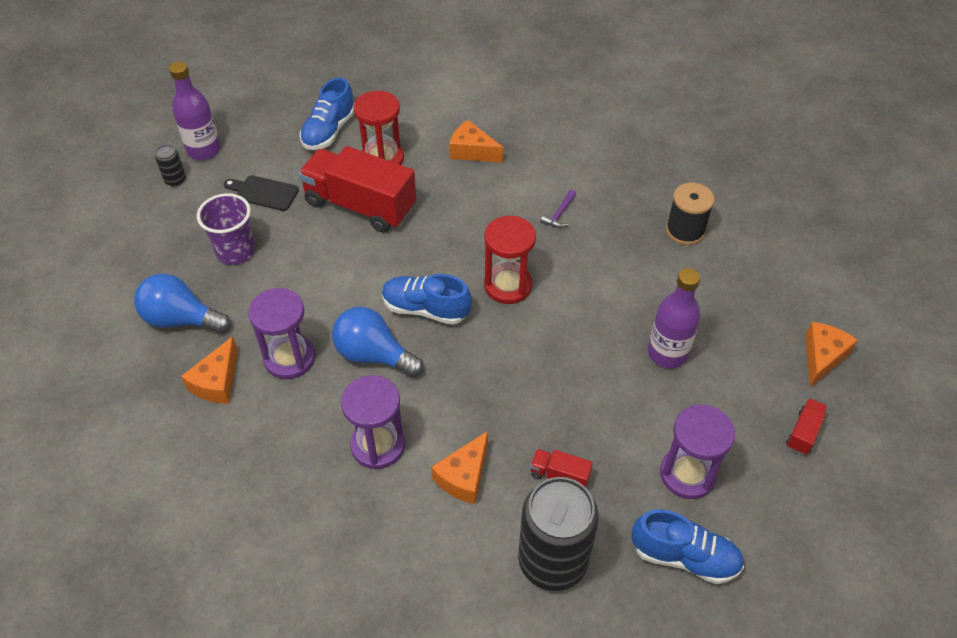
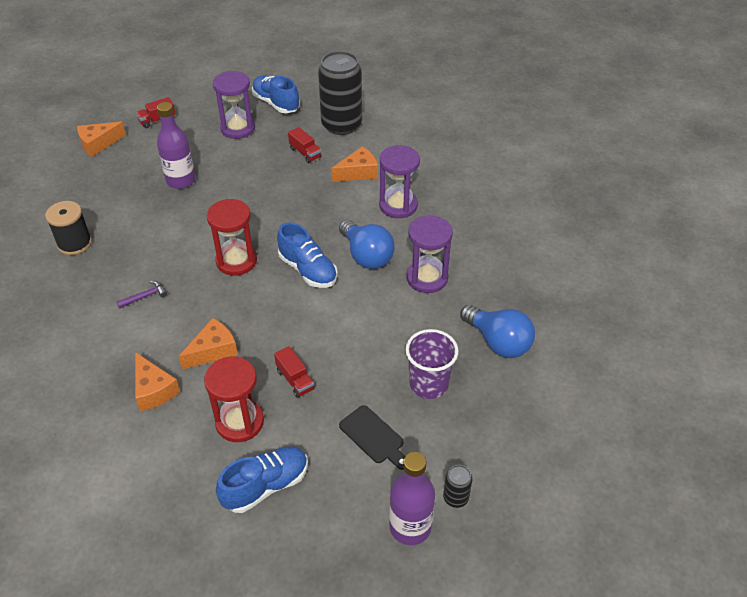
camera: 150 degrees left, 5 degrees down
orange cheese [181,336,238,404] -> orange cheese moved to [178,318,238,369]
red truck [298,146,417,232] -> red truck [274,346,315,398], size x0.43

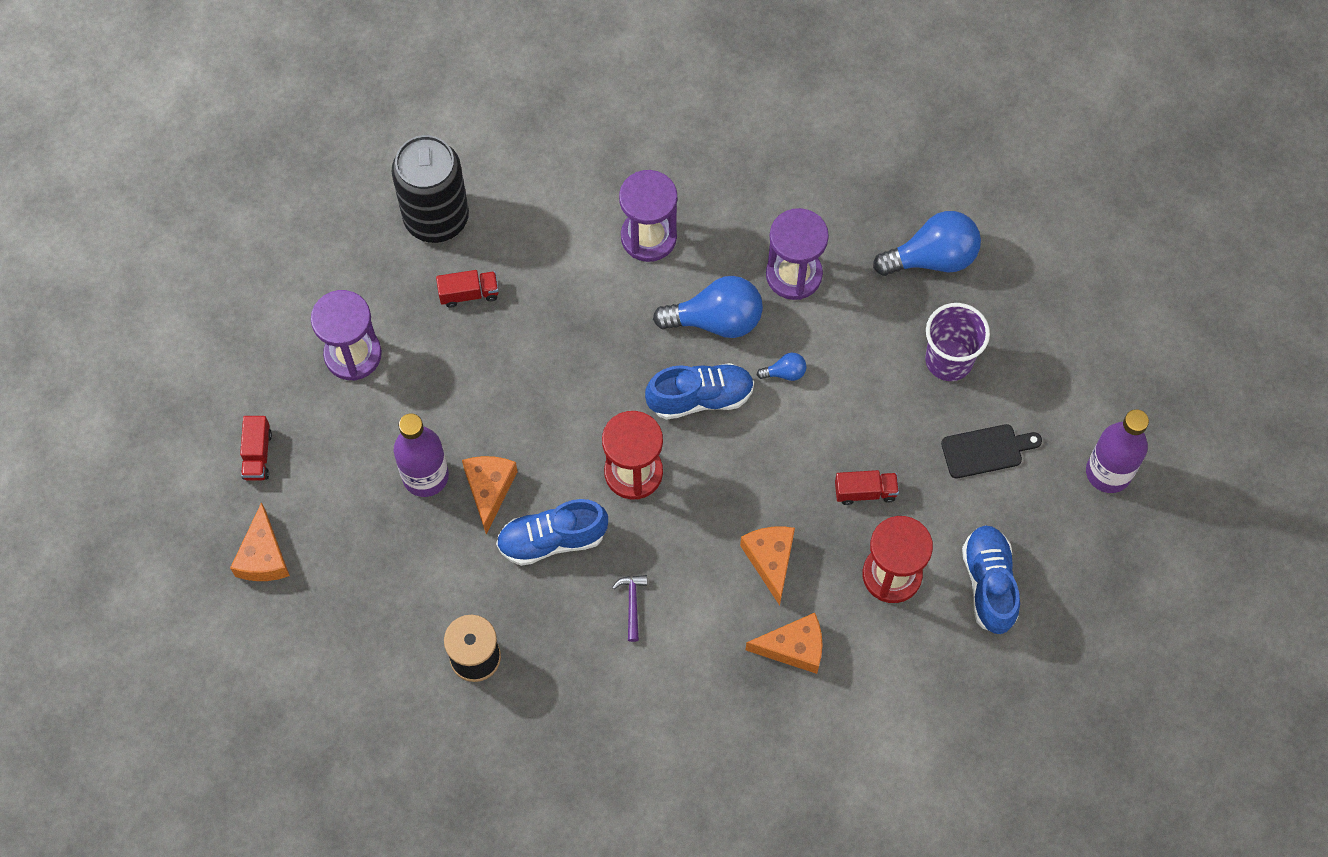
camera: 60 degrees left, 20 degrees up
blue shoe [252,75,300,113] -> blue shoe moved to [496,499,608,566]
orange cheese [332,146,378,182] -> orange cheese moved to [462,456,518,534]
black can [443,465,472,508] -> none
none -> blue light bulb [757,353,807,381]

